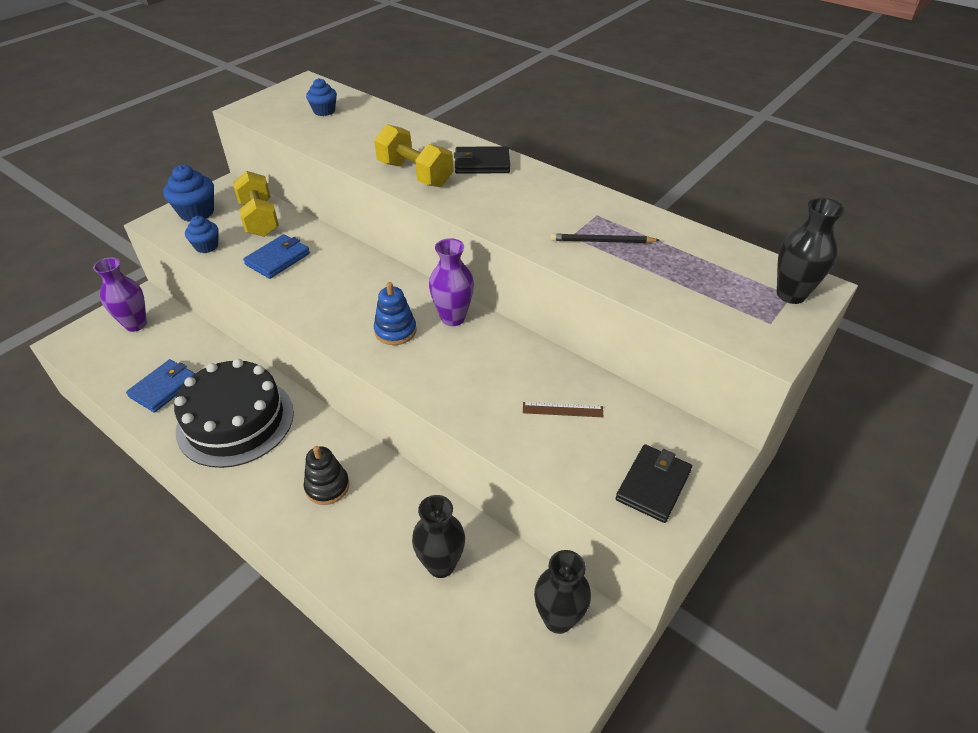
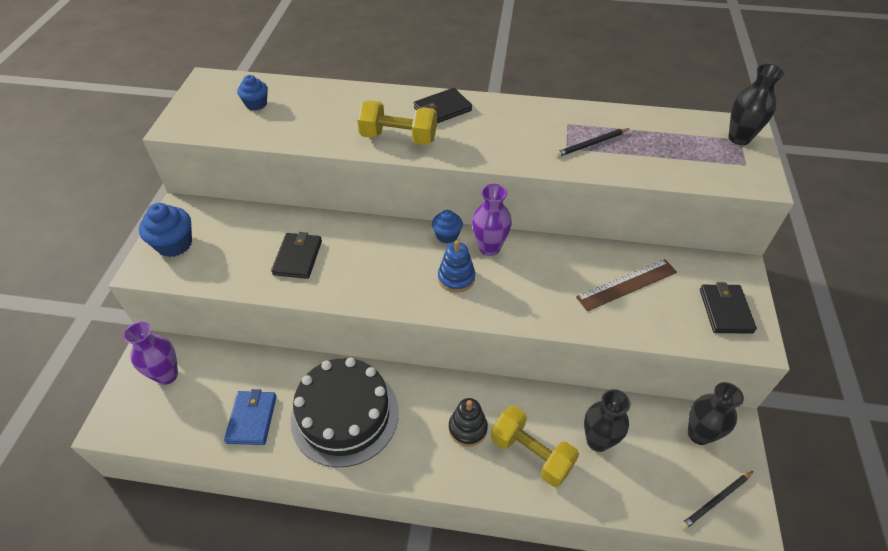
camera: 30 degrees left, 5 degrees up
blue cupcake [185,216,218,253] -> blue cupcake moved to [432,210,463,243]
yellow dumbbell [233,171,279,237] -> yellow dumbbell moved to [491,406,579,487]
blue wallet [243,234,310,279] -> black wallet [271,232,322,279]
brown ruler [523,402,604,417] -> brown ruler [576,259,677,311], size x1.71
none -> black pencil [680,471,753,530]

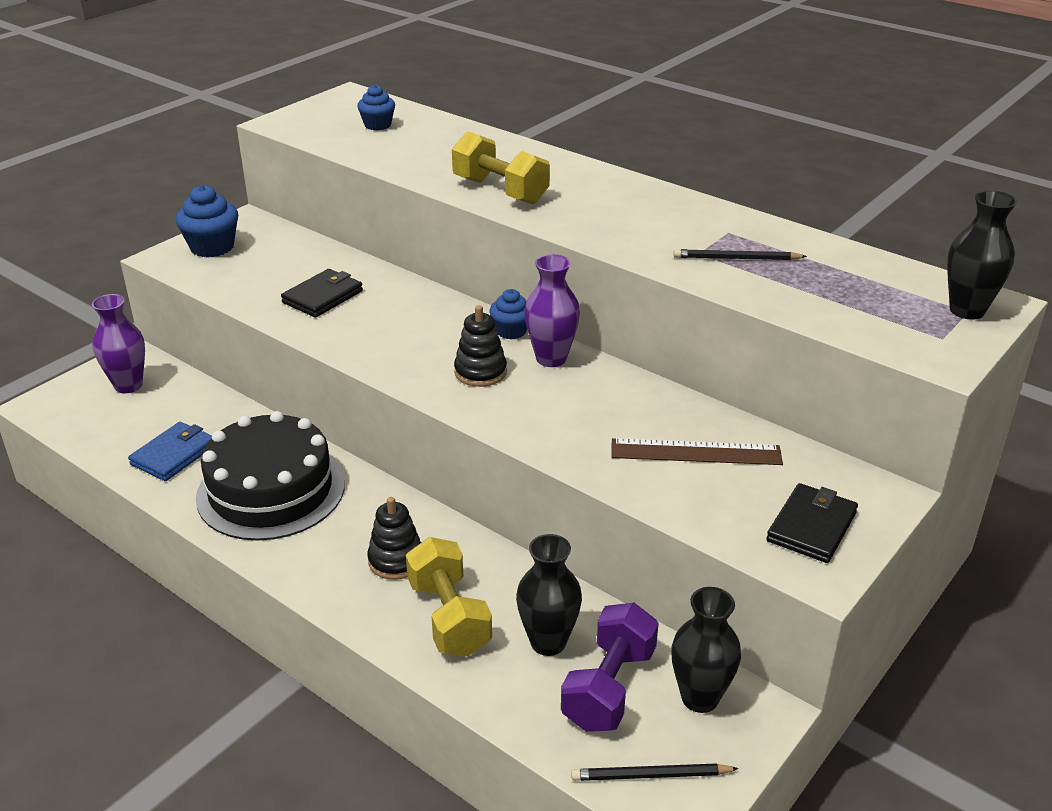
camera: 30 degrees right, 15 degrees down
black wallet [414,88,472,123] -> none
blue stacking toy [438,240,475,293] -> black stacking toy [454,305,507,387]
none -> purple dumbbell [561,603,659,732]

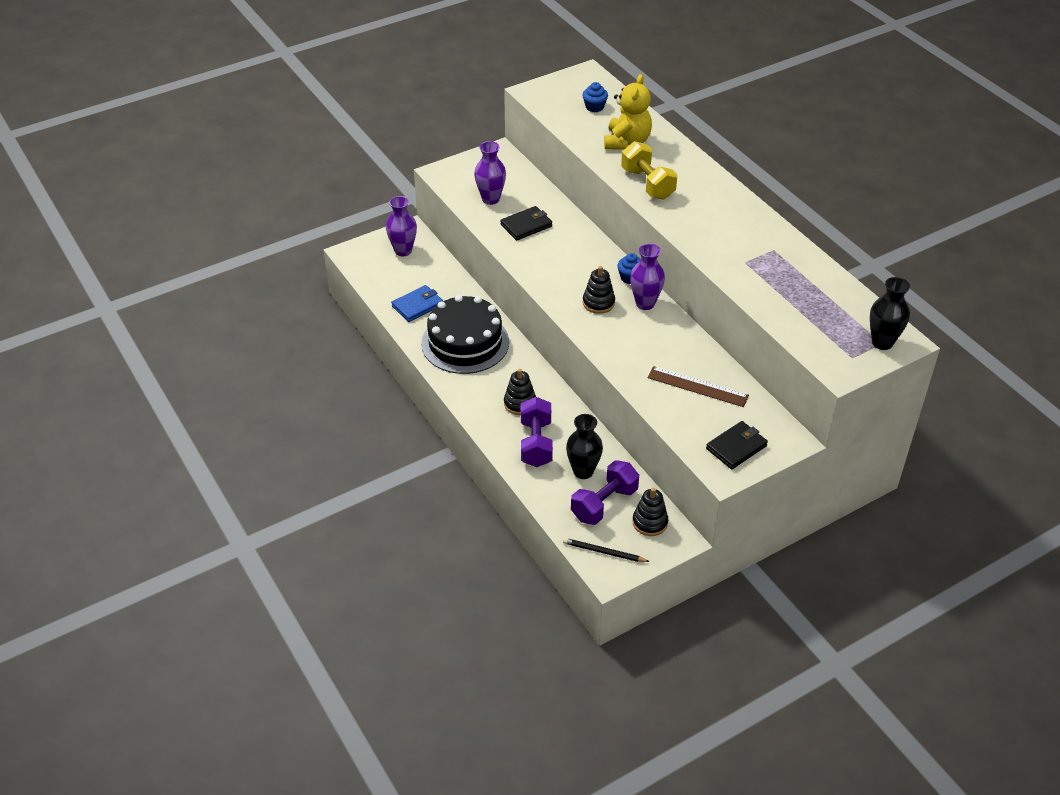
camera: 20 degrees right, 10 degrees up
blue cupcake [176,185,238,257] -> none
yellow dumbbell [406,537,492,656] -> purple dumbbell [521,397,553,467]
black vase [671,587,741,713] -> black stacking toy [632,488,668,536]
black pencil [674,249,807,260] -> none
none -> purple vase [474,141,506,205]
none -> yellow teddy bear [604,74,652,149]

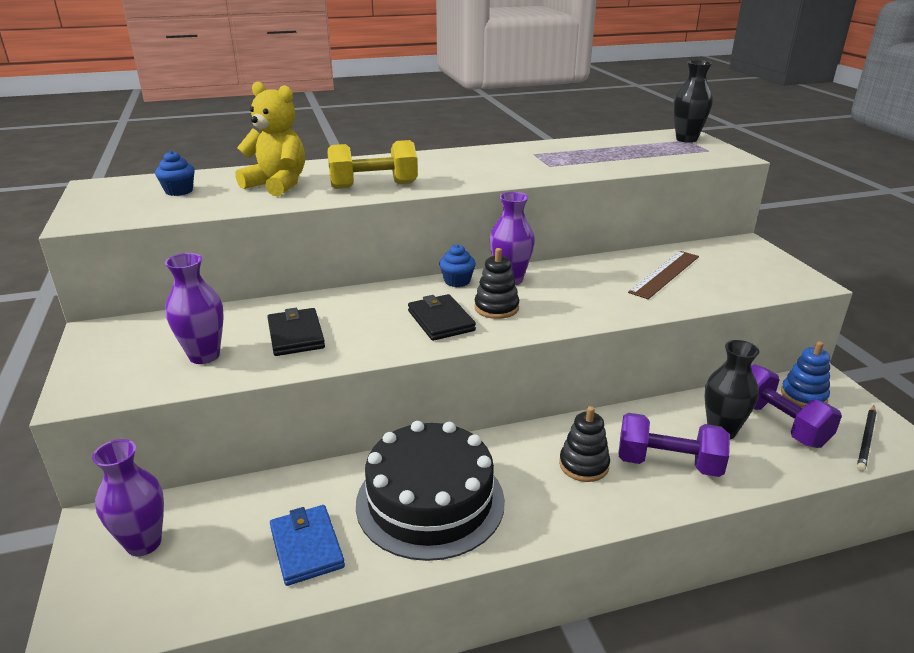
camera: 75 degrees left, 15 degrees down
black stacking toy [632,488,668,536] -> blue stacking toy [781,342,830,407]
black wallet [706,421,768,469] -> black wallet moved to [408,294,476,341]

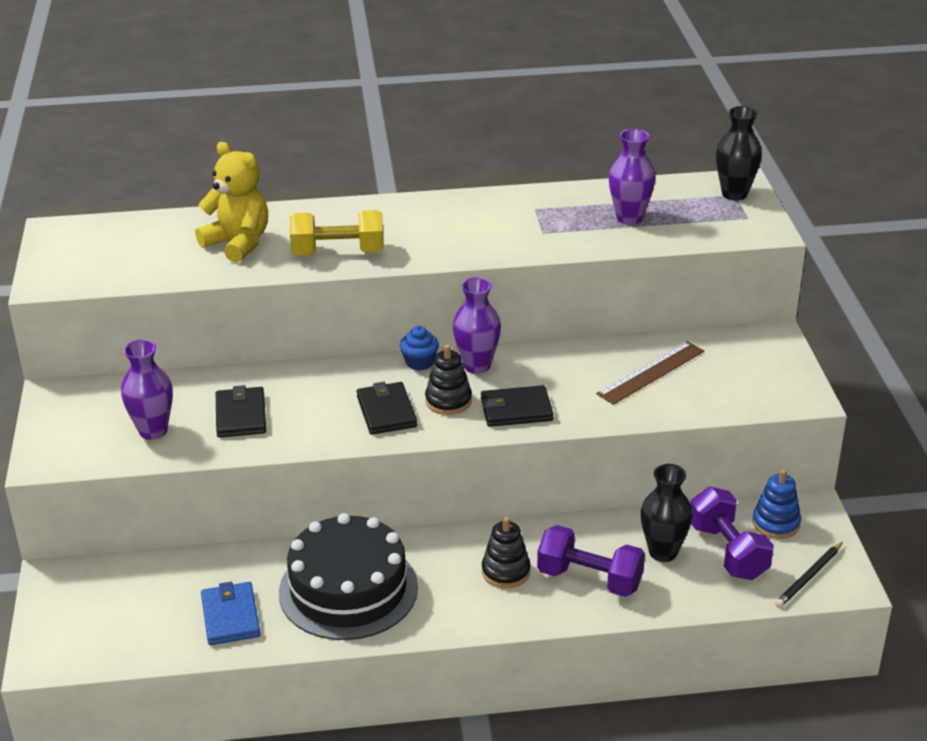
camera: 10 degrees right, 5 degrees up
purple vase [92,439,164,556] -> purple vase moved to [609,129,656,225]
blue cupcake [155,151,195,196] -> none
none -> black wallet [481,385,554,427]

